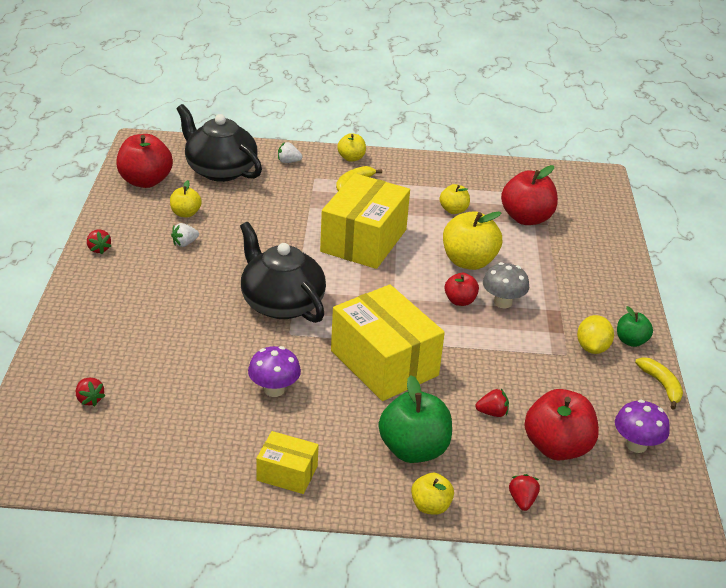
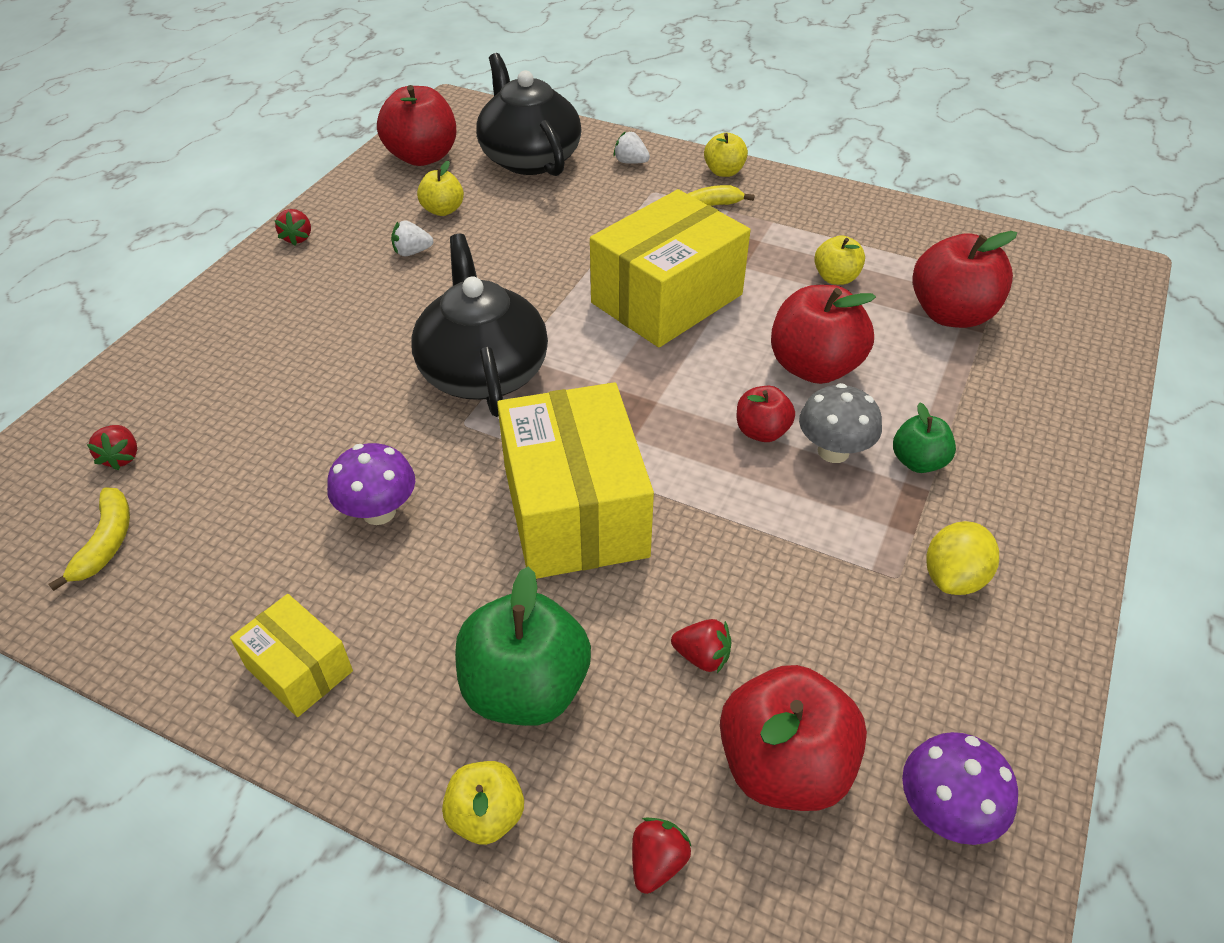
camera: 25 degrees right, 10 degrees up
yellow apple [443,211,502,270] -> red apple [771,285,876,384]
green apple [617,306,653,347] -> green apple moved to [893,403,956,473]
yellow banana [635,357,683,410] -> yellow banana moved to [48,488,130,591]

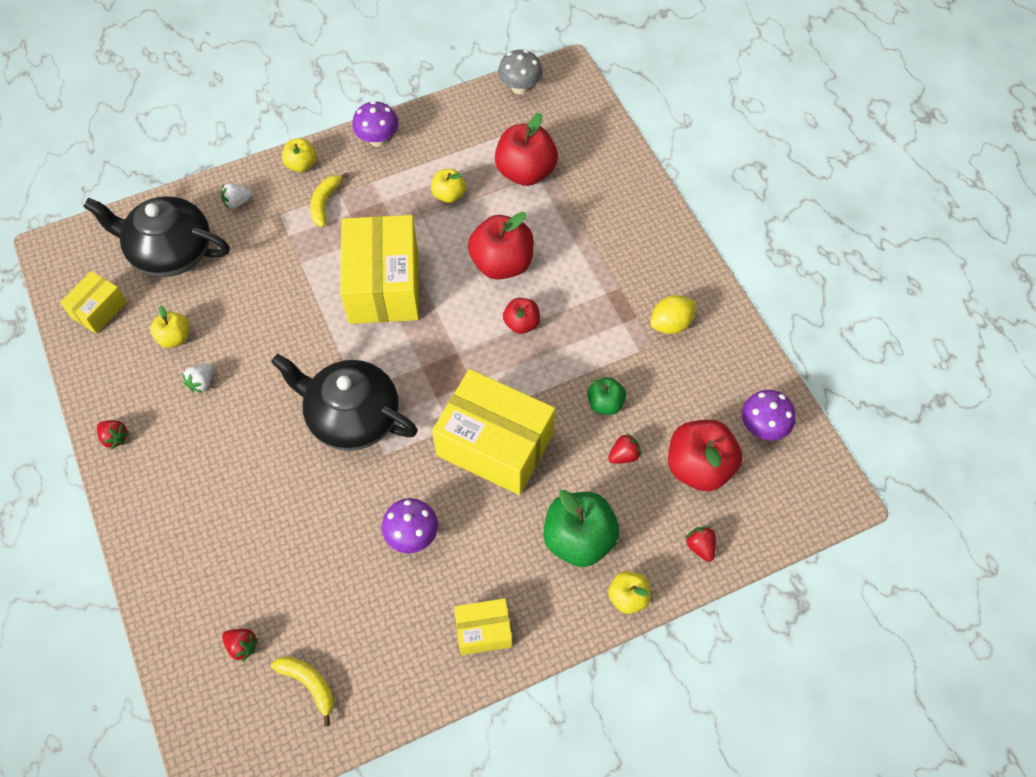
camera: 50 degrees left, 15 degrees up
red apple [377,85,456,166] -> yellow box [60,271,127,334]
grey mushroom [799,383,882,463] -> grey mushroom moved to [498,50,543,94]
green apple [893,403,956,473] -> green apple moved to [587,377,626,415]
yellow lemon [926,521,999,595] -> yellow lemon turned 75 degrees clockwise [651,295,696,334]
none -> purple mushroom [352,101,399,147]

